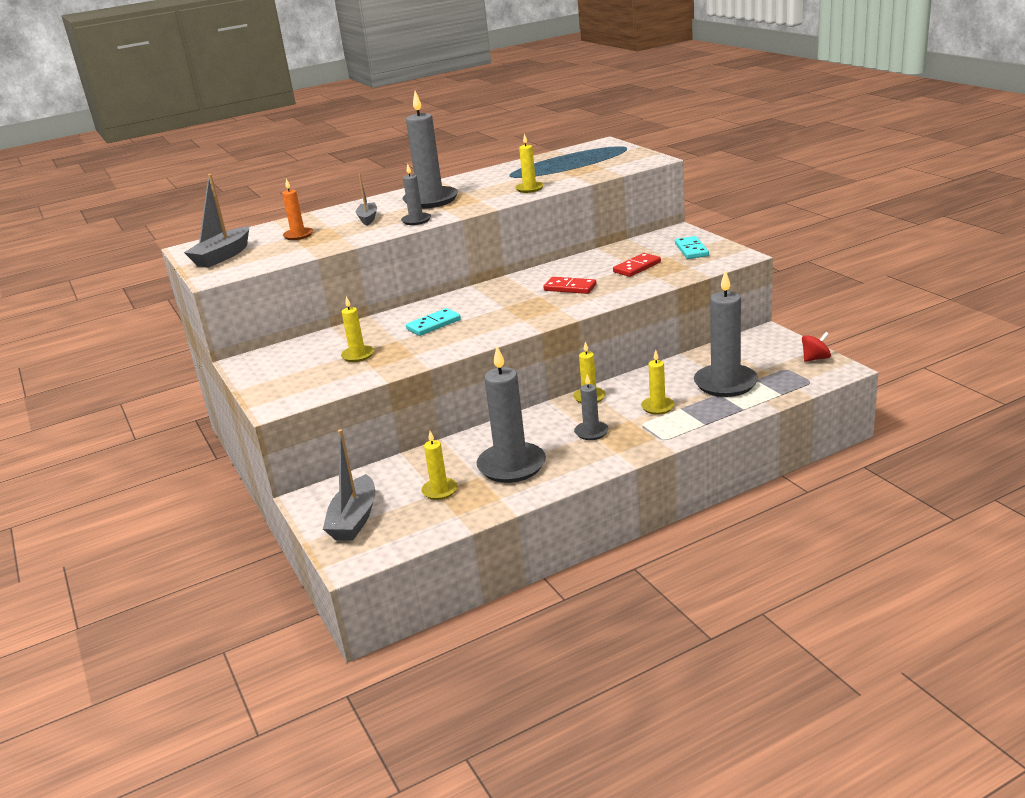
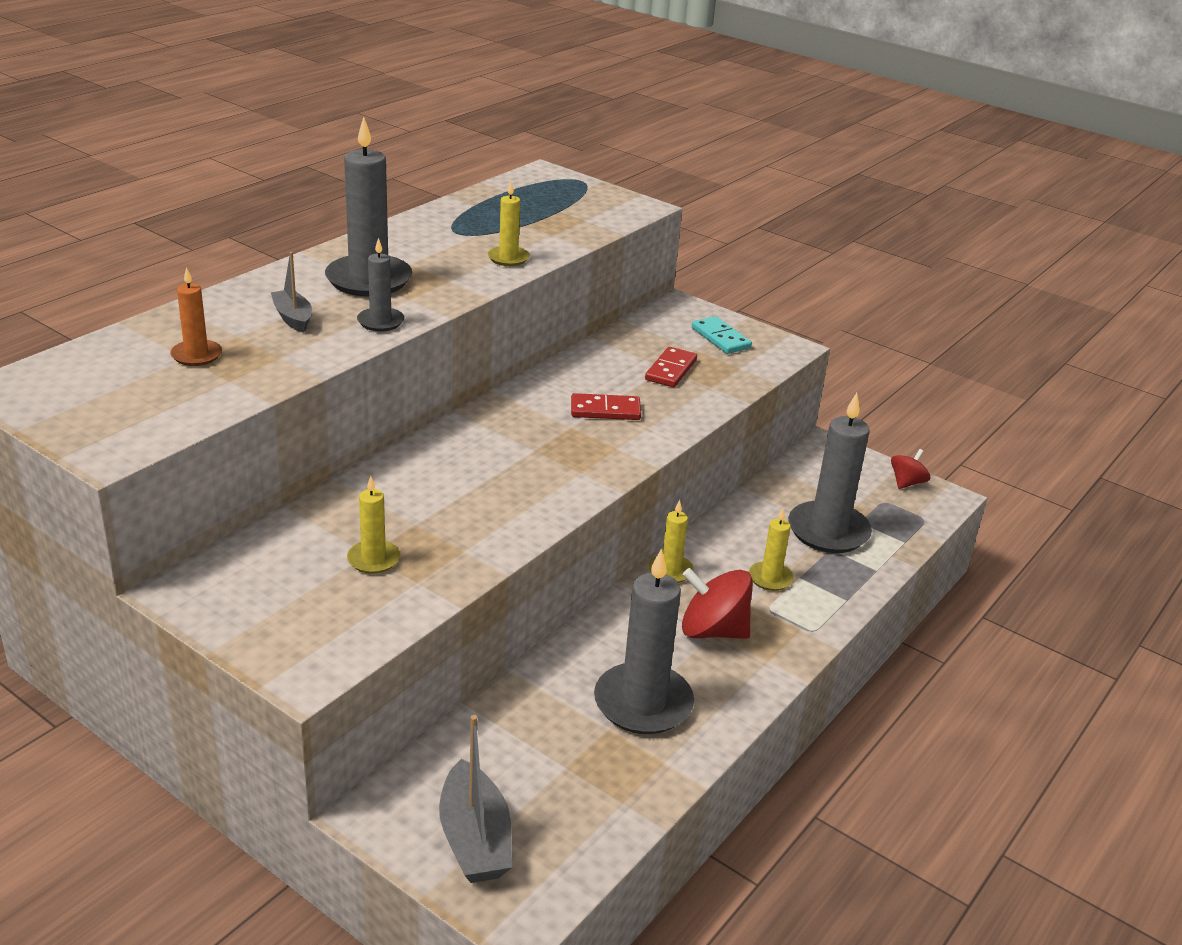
camera: 30 degrees left, 5 degrees up
grey boat [184,174,249,268] -> none
turquoise domino [406,308,461,336] -> none
yellow candle [421,431,458,500] -> none
grey candle [574,374,609,440] -> red spinning top [682,568,753,639]

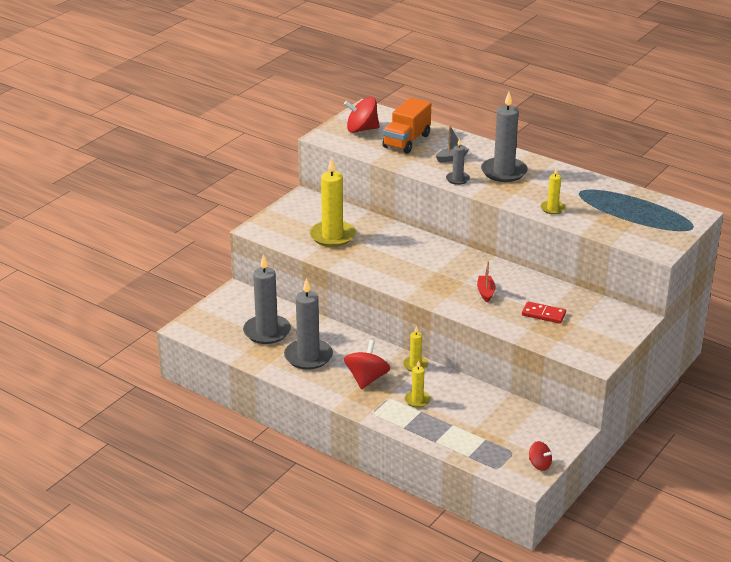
camera: 90 degrees right, 0 degrees up
orange candle [170,267,222,366] -> orange truck [382,97,431,154]
yellow candle [347,476,400,574] -> yellow candle [310,157,356,247], size x1.95
grey boat [439,715,512,883] -> none
red domino [571,393,641,420] -> red boat [477,261,496,303]
turquoise domino [692,316,752,354] -> none
grey candle [788,393,872,553] -> grey candle moved to [243,254,291,344]
none -> red spinning top [344,97,380,133]

